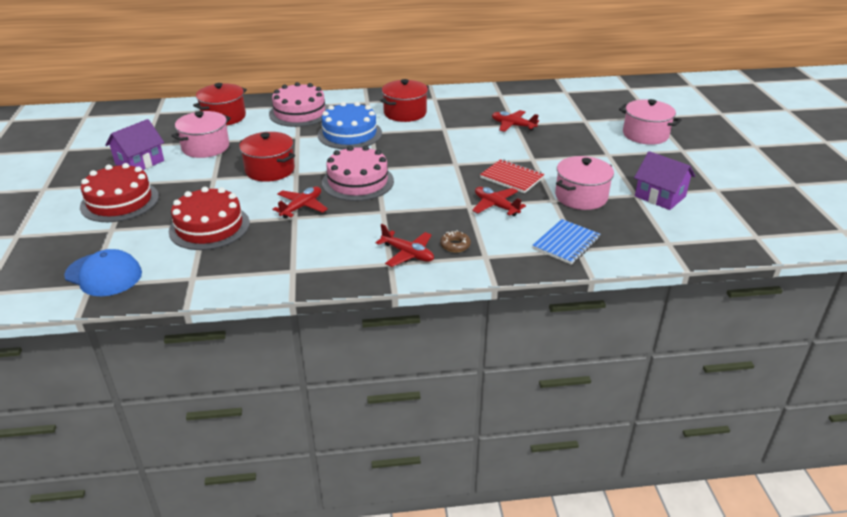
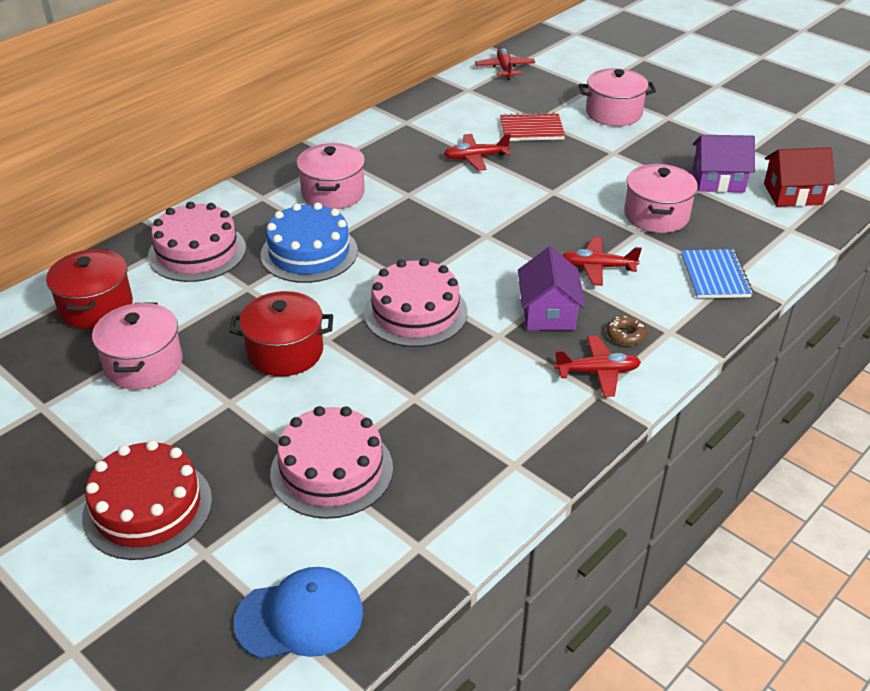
camera: 40 degrees left, 5 degrees up
purple house [105,119,164,170] -> purple house moved to [518,247,585,331]
red cake [169,187,250,250] -> pink cake [270,406,393,519]
red plane [273,186,328,219] -> red plane moved to [475,47,535,80]
red pot [380,79,429,122] -> pink pot [297,143,365,209]
red notebook [480,159,545,193] -> red notebook moved to [500,112,565,141]
none -> red house [764,147,835,207]

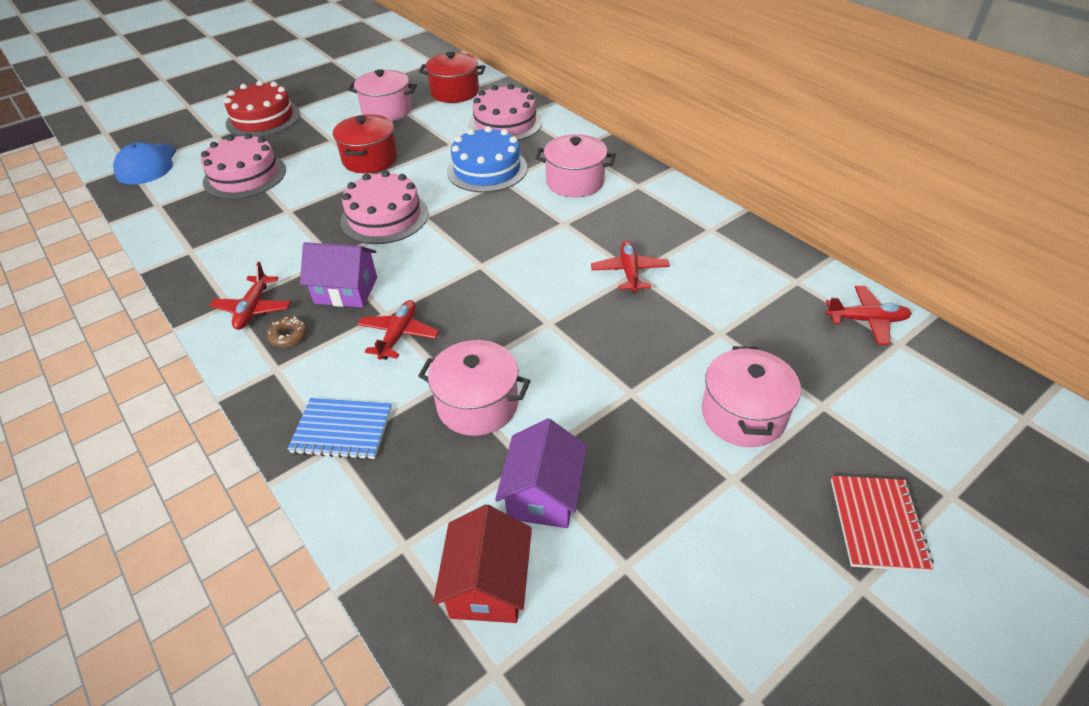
camera: 100 degrees right, 5 degrees up
red notebook [500,112,565,141] -> red notebook moved to [831,476,934,572]

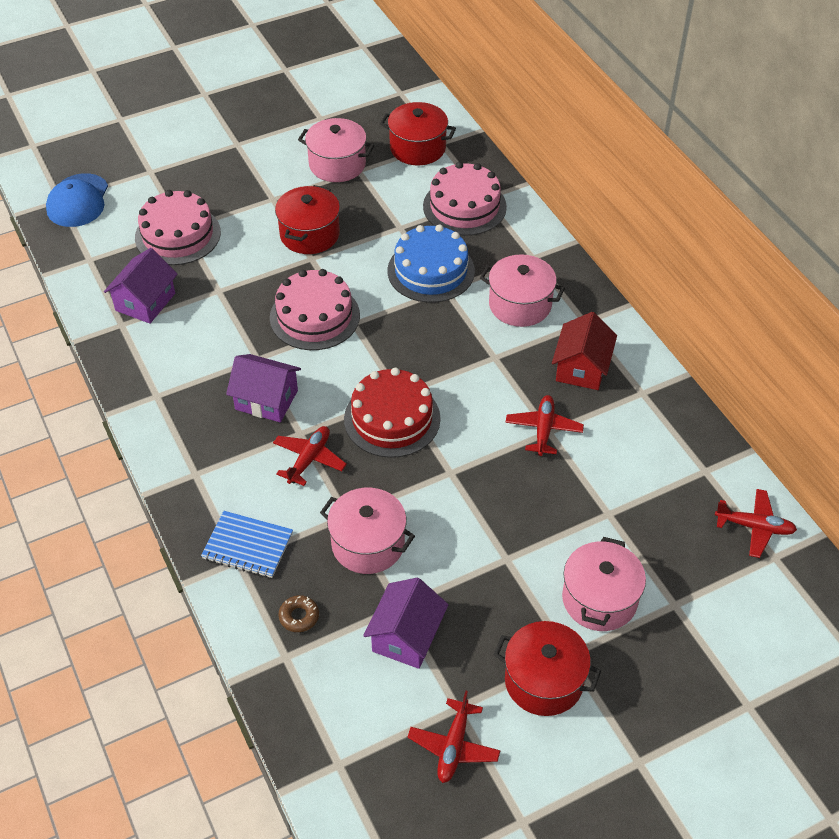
camera: 10 degrees right, 5 degrees up
red plane [209,262,291,330] -> red plane moved to [407,691,500,783]
red cake [225,80,300,137] -> red cake moved to [344,368,440,458]
brown donut [267,316,308,347] -> brown donut moved to [278,595,319,632]
red house [433,504,532,623] -> red house moved to [552,312,617,390]
red notebook [831,476,934,572] -> none
none -> purple house [104,248,178,324]
none -> red pot [493,621,601,716]

